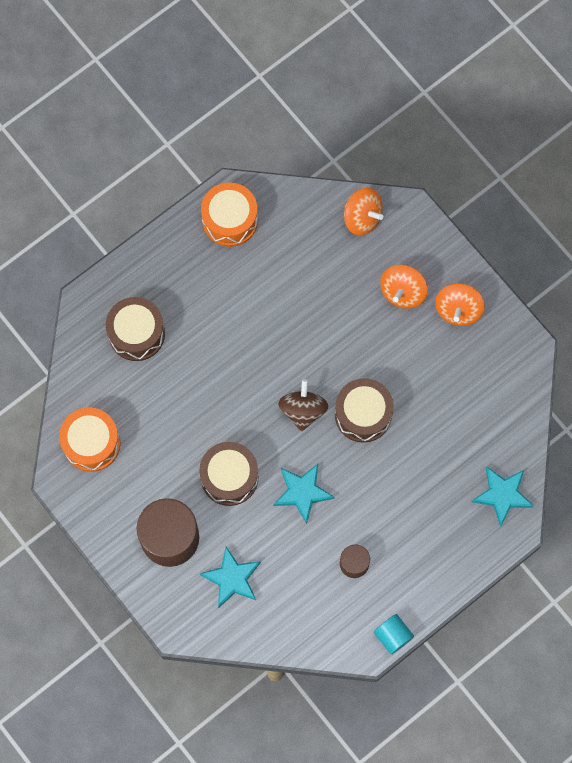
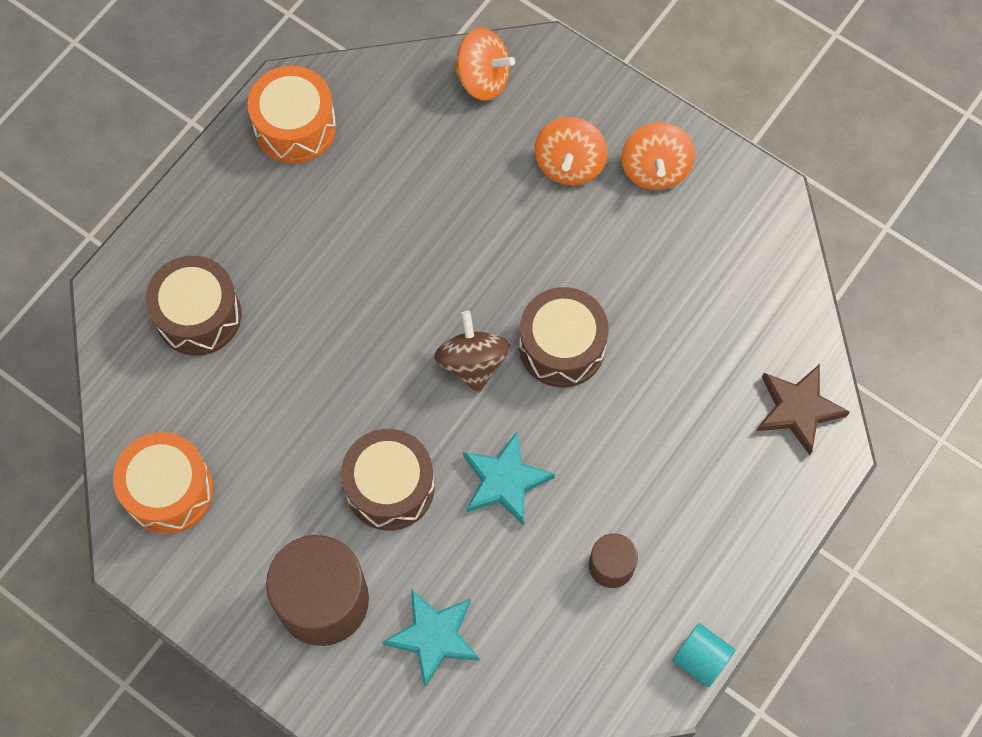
camera: 15 degrees left, 5 degrees down
turquoise star [472,466,534,527] -> brown star [757,364,850,455]

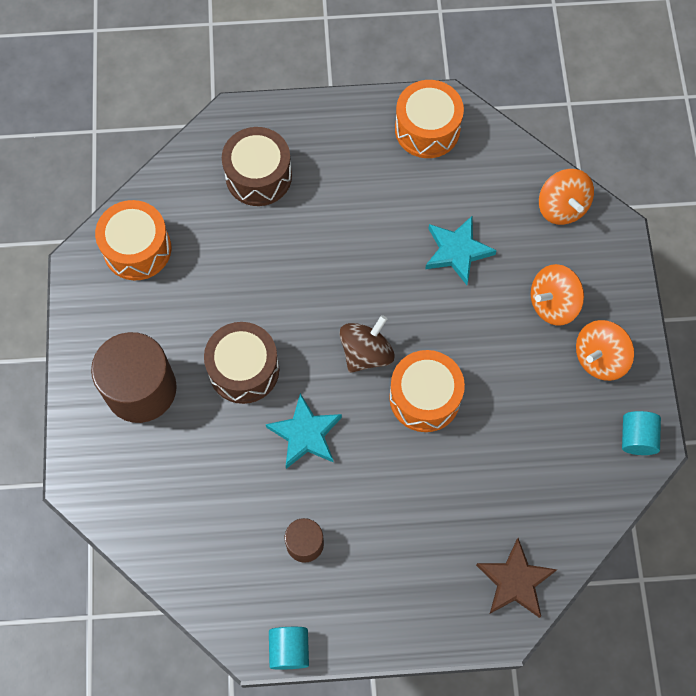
camera: 50 degrees right, 0 degrees up
turquoise star [382,589,479,687] -> turquoise star moved to [425,216,497,285]
brown drum [519,287,609,387] -> orange drum [389,350,465,432]
none -> turquoise cylinder [622,411,661,455]

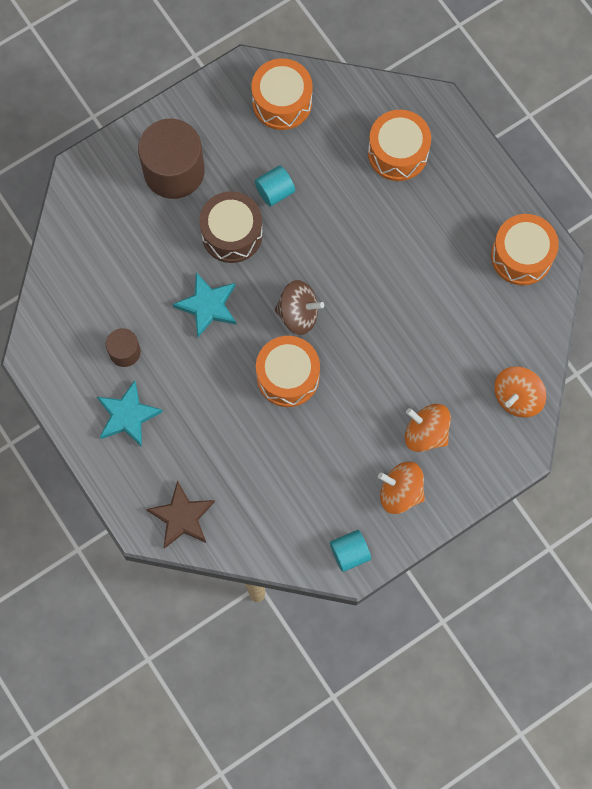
camera: 60 degrees right, 5 degrees up
brown drum [222,127,292,206] -> orange drum [368,110,431,181]
turquoise cylinder [269,627,309,670] -> turquoise cylinder moved to [255,165,295,206]
turquoise star [425,216,497,285] -> turquoise star moved to [97,380,163,447]

